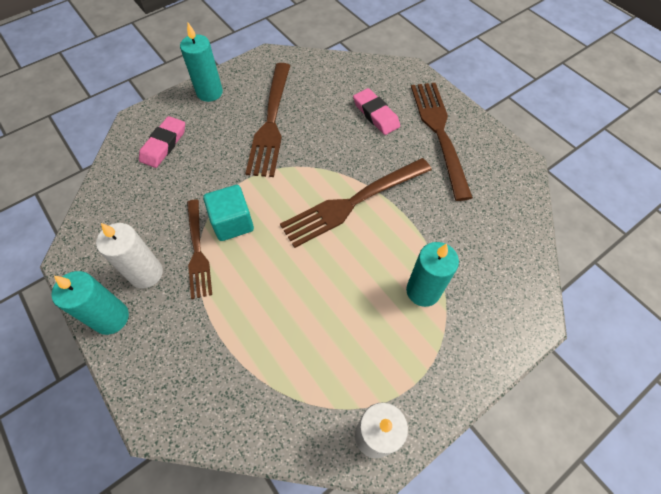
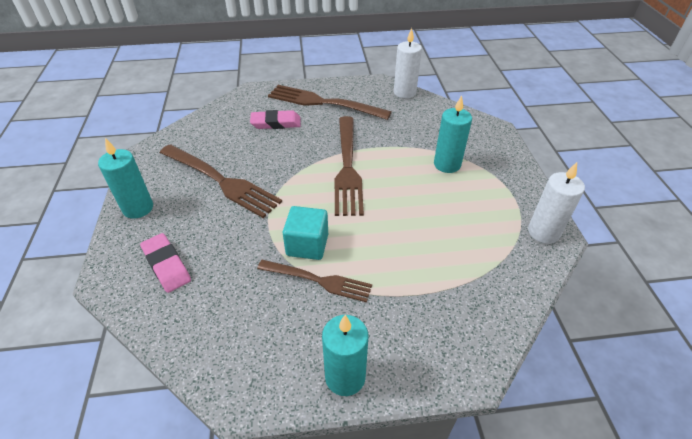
camera: 60 degrees left, 15 degrees down
white candle [96,223,163,288] -> white candle moved to [394,28,422,98]

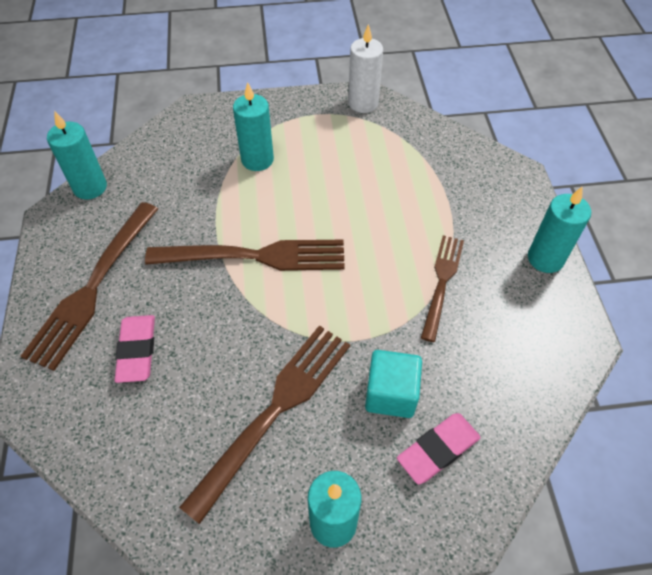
camera: 90 degrees left, 10 degrees up
turquoise cube [283,206,328,260] -> turquoise cube moved to [365,350,422,418]
white candle [394,28,422,98] -> turquoise candle [47,111,107,200]

